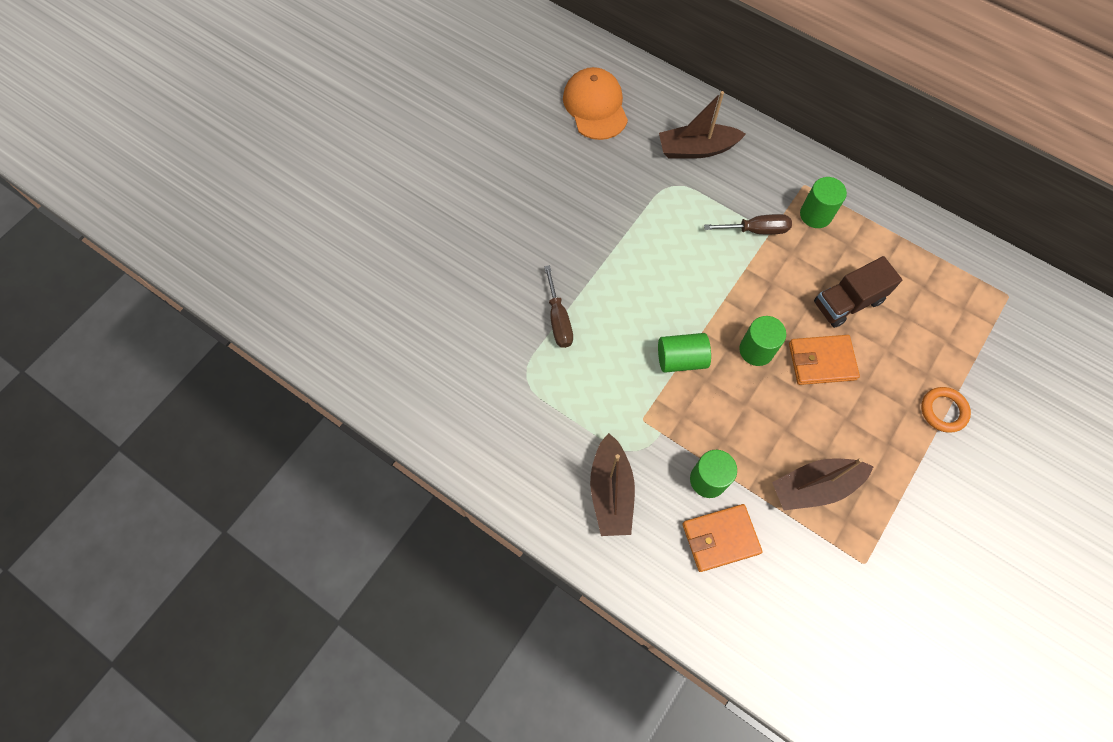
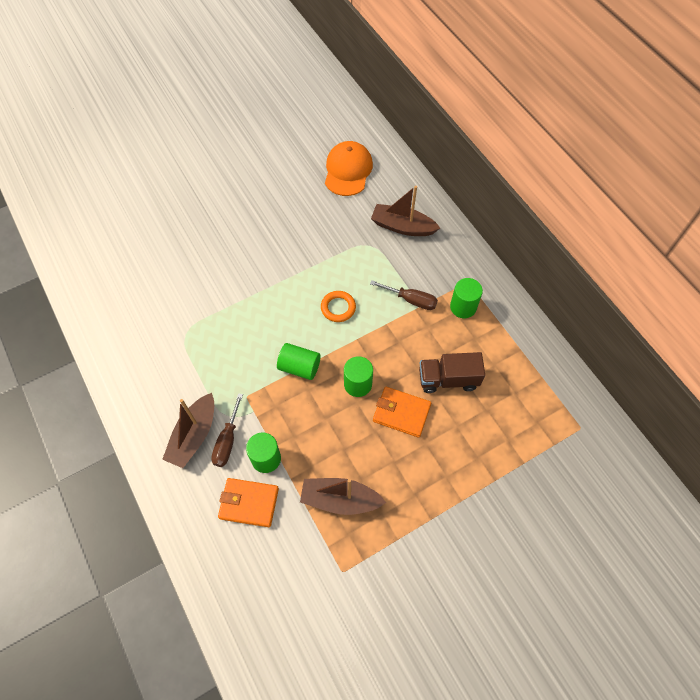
camera: 25 degrees right, 5 degrees down
brown screwdriver [544,265,573,348] -> brown screwdriver moved to [211,393,243,467]
orange ring [921,387,971,433] -> orange ring moved to [321,291,356,322]

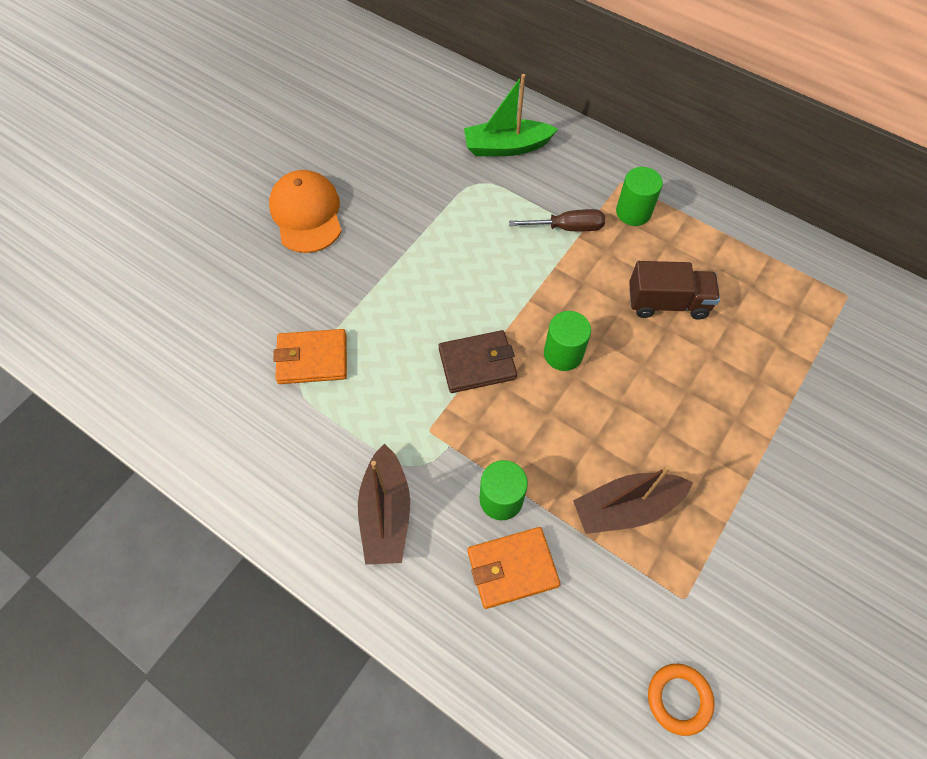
camera: 25 degrees left, 0 degrees up
brown screwdriver [211,393,243,467] -> none
green cylinder [277,343,321,380] -> brown wallet [439,330,517,393]
orange ring [321,291,356,322] -> orange ring moved to [648,664,714,736]
orange cap [325,141,373,196] -> orange cap moved to [269,170,342,253]
brown boat [371,186,440,236] -> green boat [464,74,558,156]
orange wallet [373,387,431,438] -> orange wallet moved to [273,329,347,384]
brown truck [419,352,485,393] -> brown truck turned 150 degrees counterclockwise [629,261,720,320]

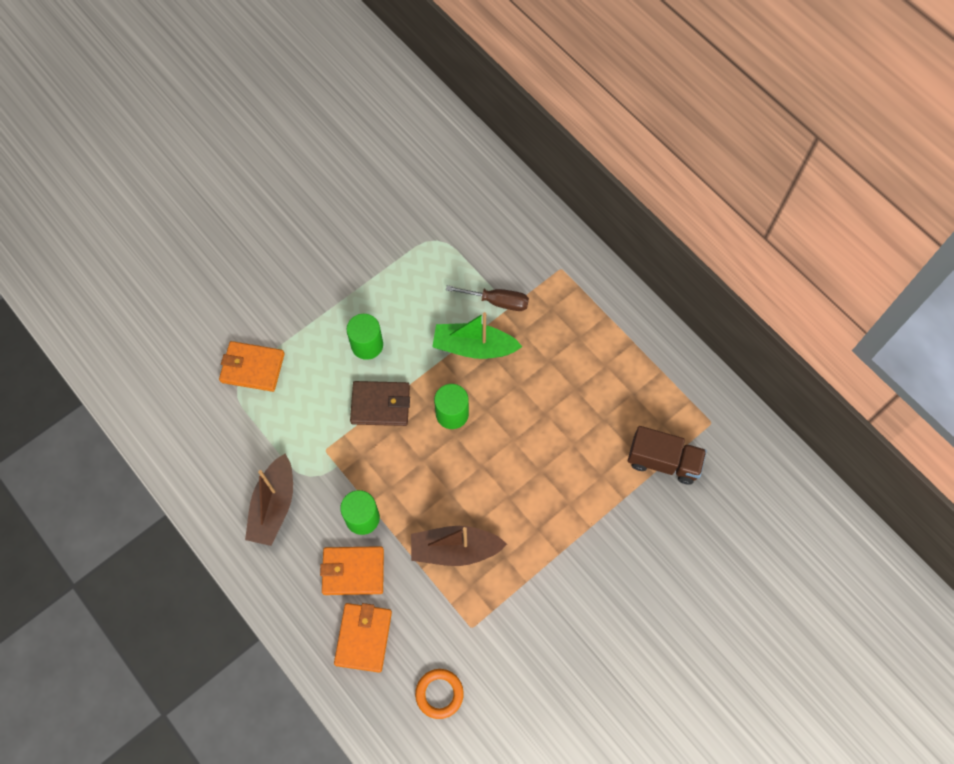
camera: 15 degrees right, 5 degrees up
orange cap [269,170,342,253] -> none
green boat [464,74,558,156] -> green boat moved to [432,312,523,359]
green cylinder [616,167,663,226] -> green cylinder moved to [347,314,383,360]
brown truck [629,261,720,320] -> brown truck moved to [628,426,707,485]
none -> orange wallet [334,603,392,673]

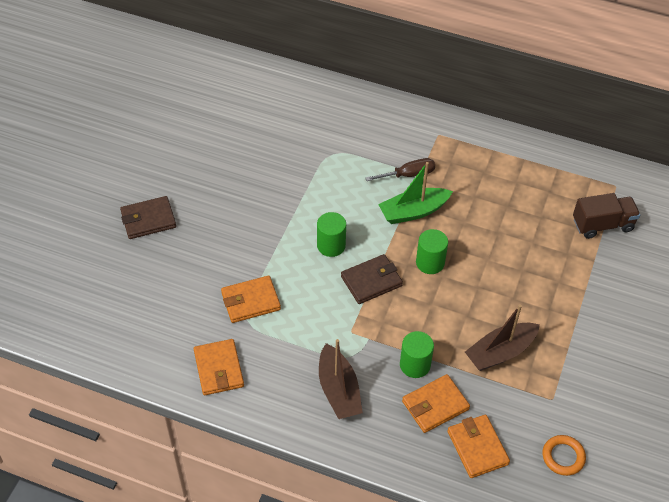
camera: 30 degrees left, 15 degrees down
none -> brown wallet [120,196,176,239]
none -> orange wallet [194,339,244,395]

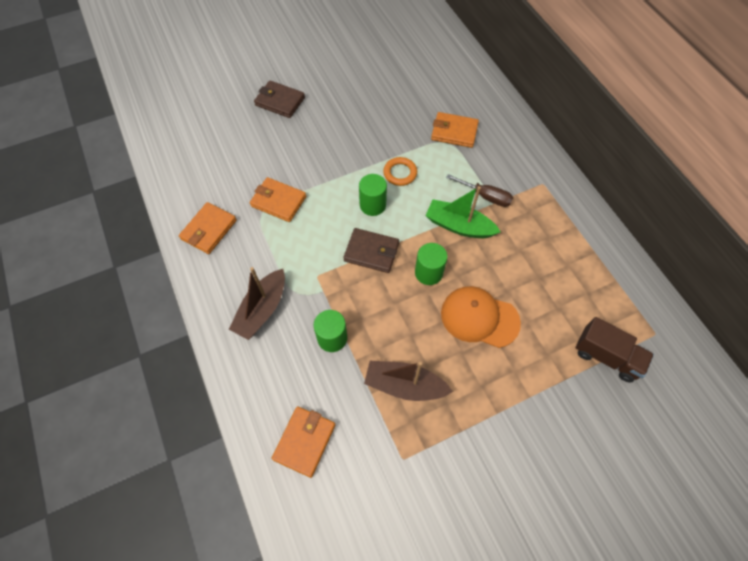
camera: 45 degrees right, 10 degrees up
orange wallet [402,374,470,433] -> orange wallet moved to [431,112,479,148]
orange ring [543,435,586,476] -> orange ring moved to [383,157,417,186]
none -> orange cap [441,286,521,348]

